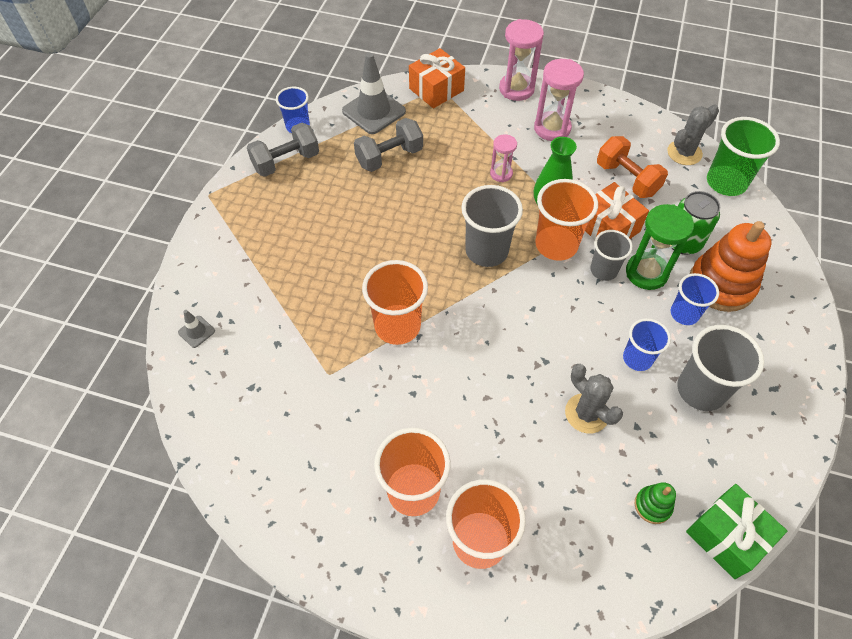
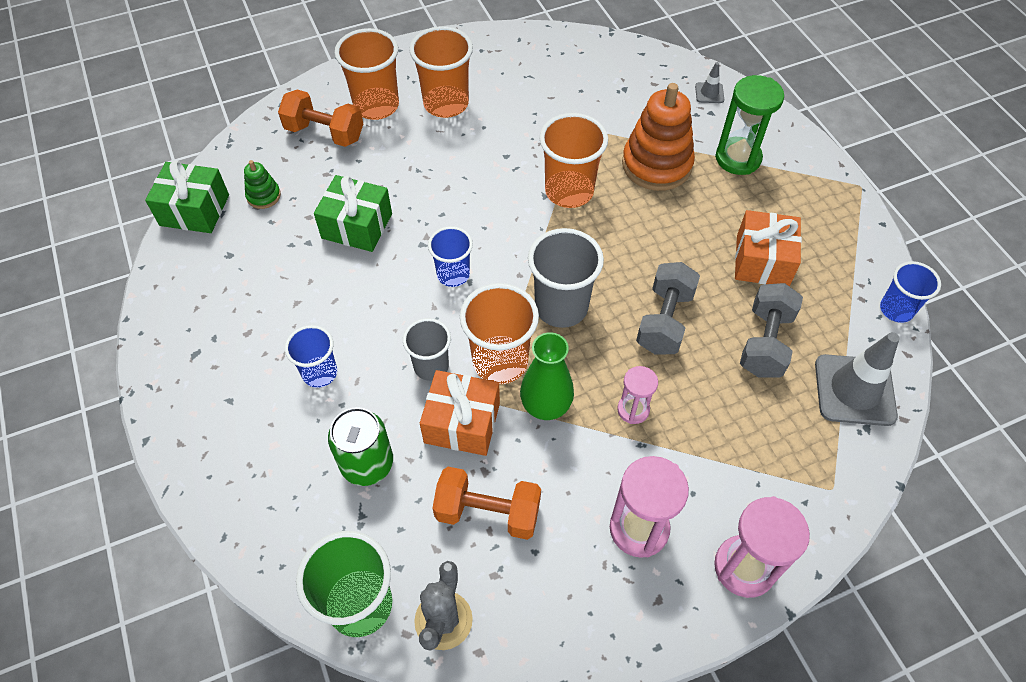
camera: 140 degrees right, 0 degrees up
grey dumbbell [247,123,319,177] -> grey dumbbell moved to [636,262,700,355]
orange gift [409,48,465,108] -> orange gift moved to [735,210,802,286]
grey cactus [565,364,623,433] -> green gift [314,175,392,252]
blue cup [623,318,671,371] -> blue cup moved to [428,226,473,287]
green hourglass [626,204,694,290] -> green hourglass moved to [715,75,784,175]
grey cup [677,325,764,411] -> none
orange stacking toy [690,221,771,312] -> orange stacking toy moved to [622,83,695,191]
none -> orange dumbbell [278,90,363,147]

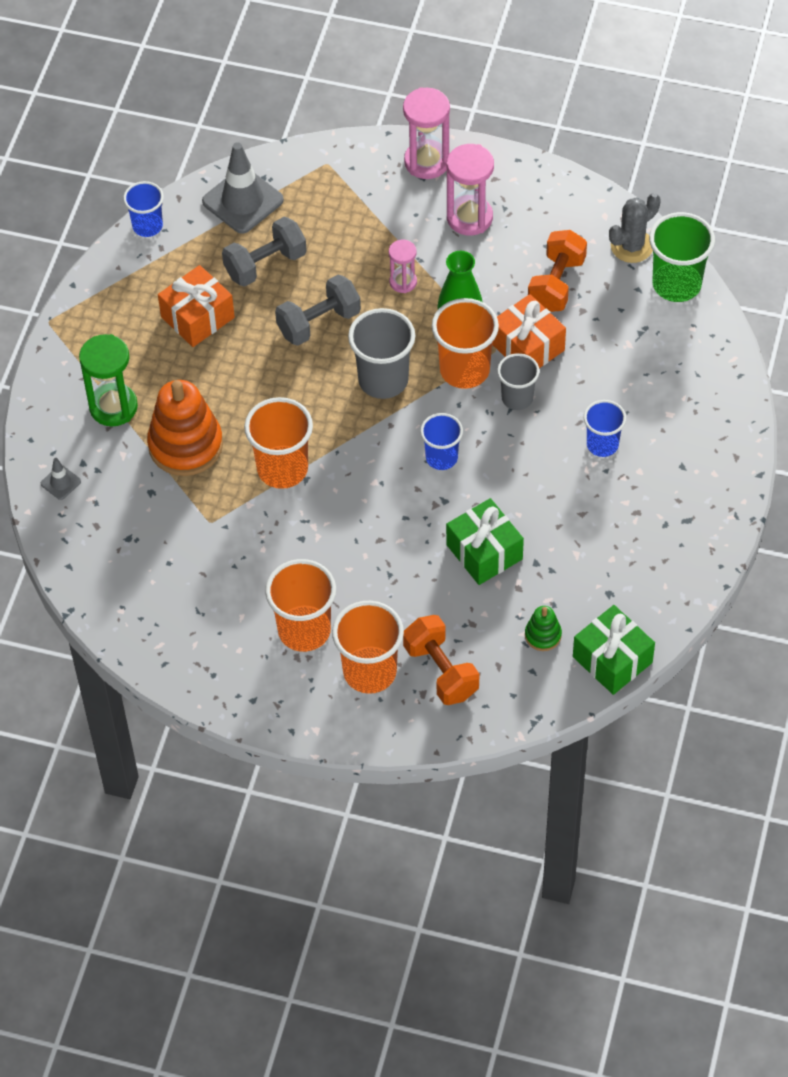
camera: 140 degrees left, 0 degrees up
green can [328,407,393,486] -> none
orange dumbbell [433,467,541,540] -> orange dumbbell turned 60 degrees clockwise [528,230,587,312]

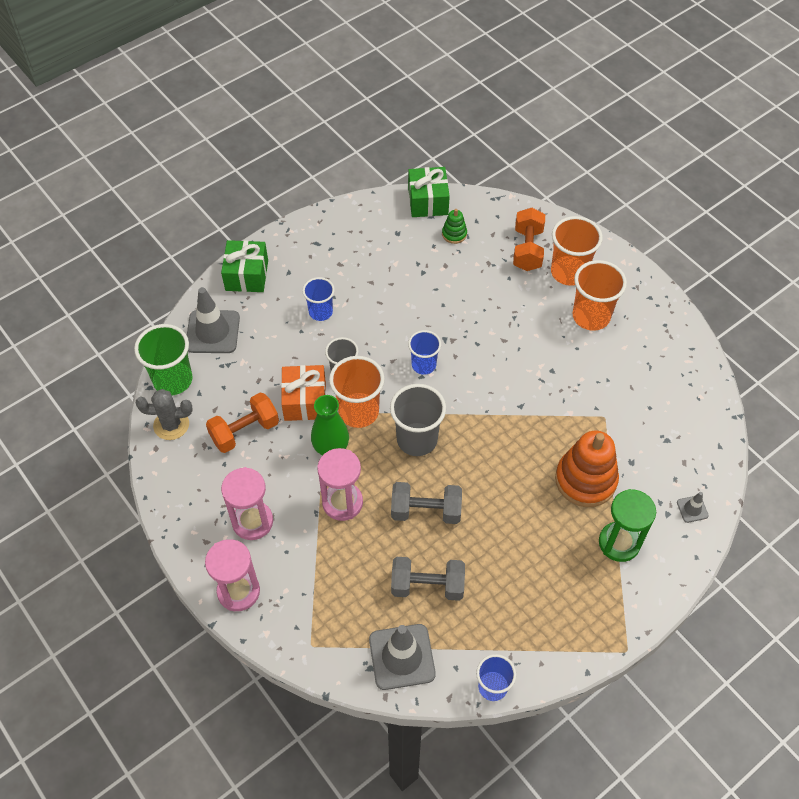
camera: 145 degrees left, 0 degrees up
orange gift [158,265,235,347] -> none
orange cup [244,397,313,489] -> none
pink hourglass [389,240,417,293] -> pink hourglass [317,448,363,521], size x1.71
green gift [446,498,524,585] -> green gift moved to [221,240,268,292]
none -> grey traffic cone [187,287,240,353]

